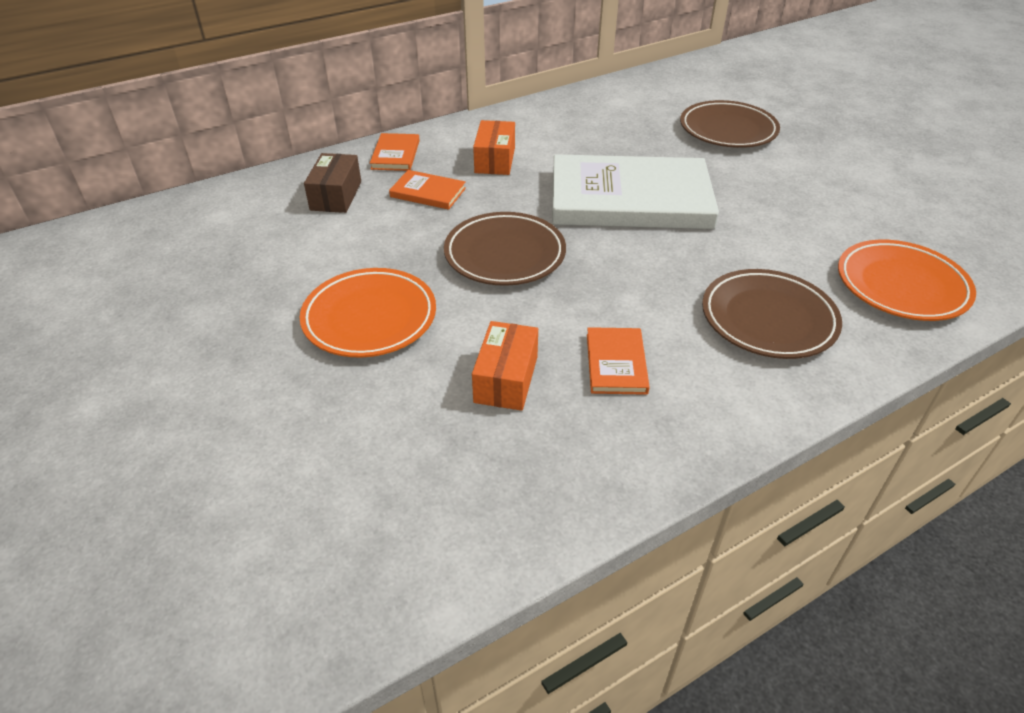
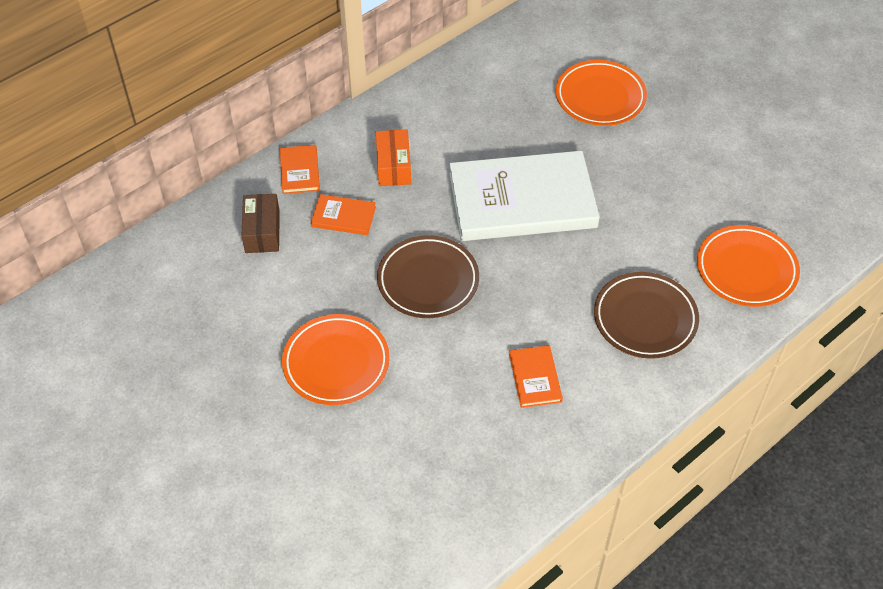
camera: 10 degrees left, 10 degrees up
orange box [472,321,538,411] -> none
brown plate [680,100,780,148] -> orange plate [555,60,647,126]

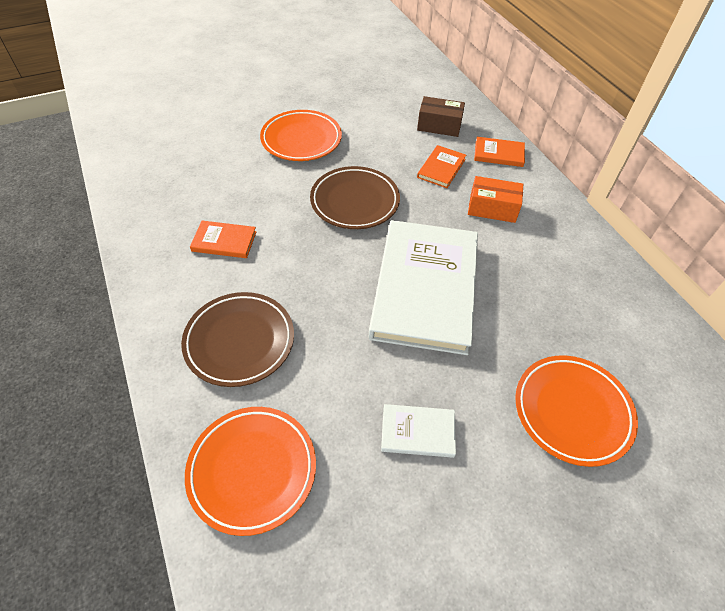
camera: 105 degrees right, 0 degrees up
none -> white book [381,404,456,458]

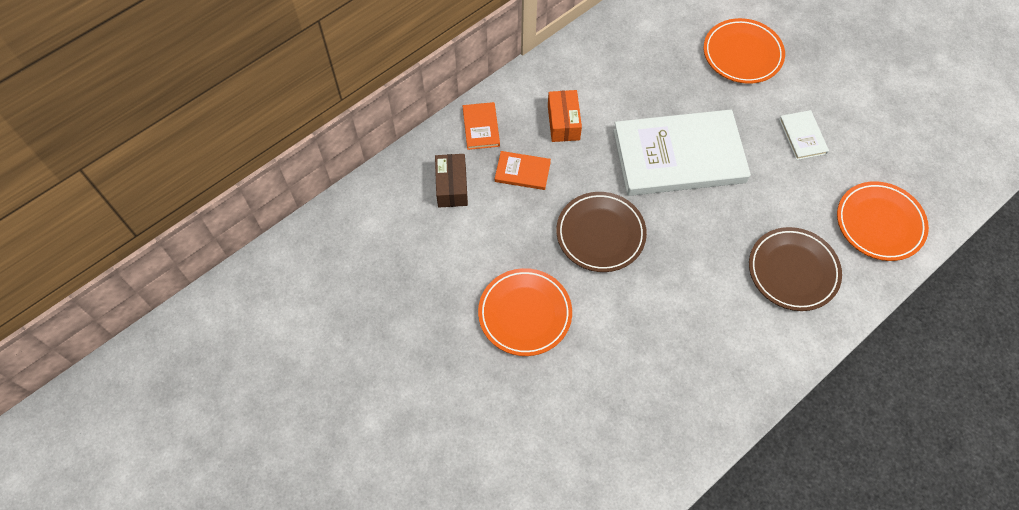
camera: 105 degrees left, 10 degrees up
orange book [190,221,257,258] -> none

